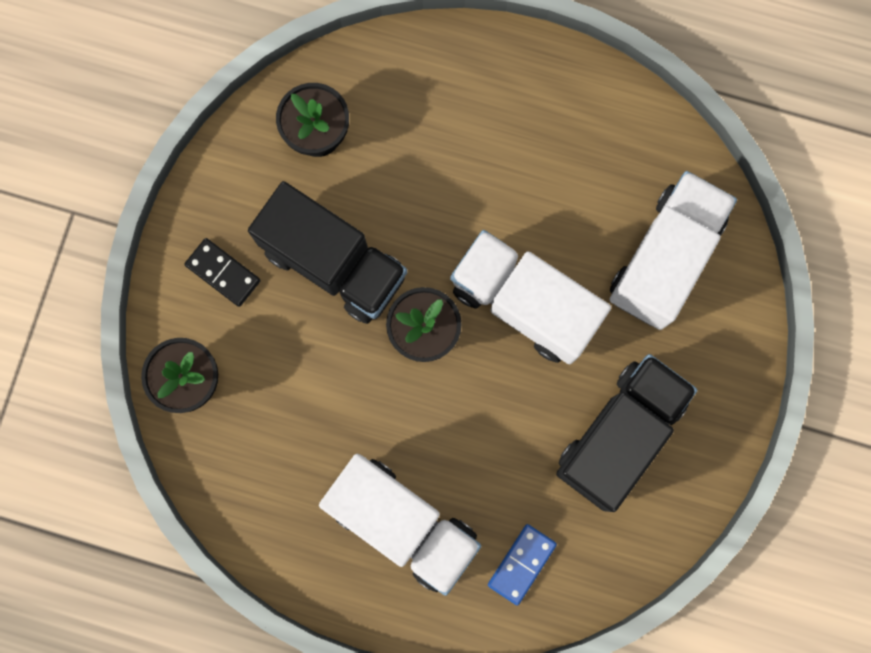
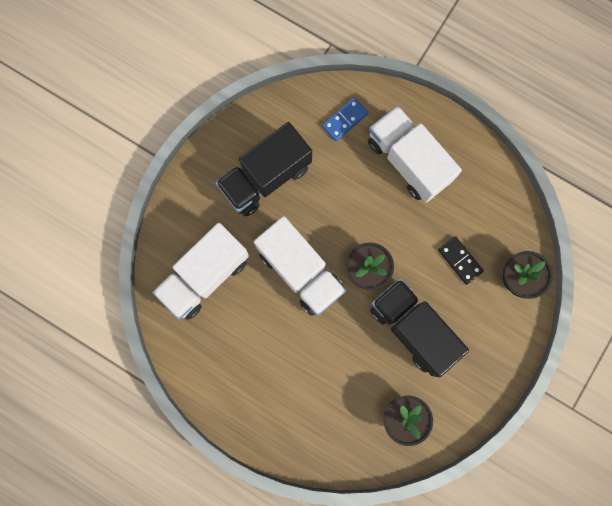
camera: 165 degrees left, 0 degrees up
black domino [184,238,261,307] -> black domino moved to [438,236,484,285]

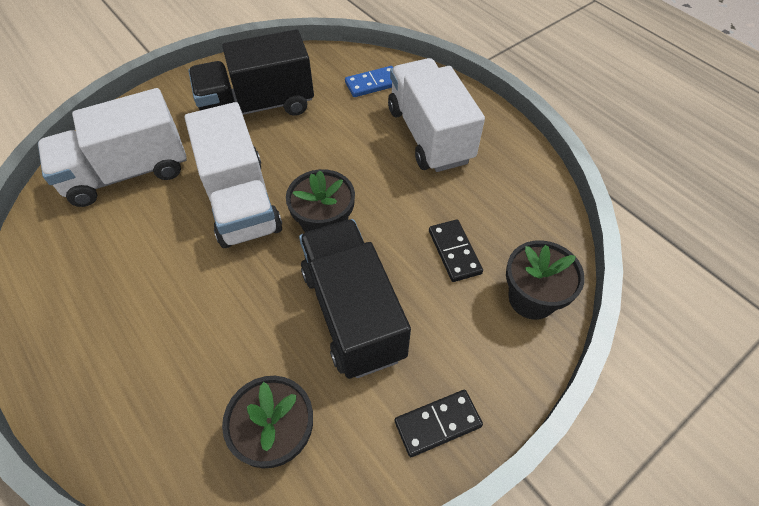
camera: 20 degrees right, 25 degrees down
none -> black domino [395,390,483,457]

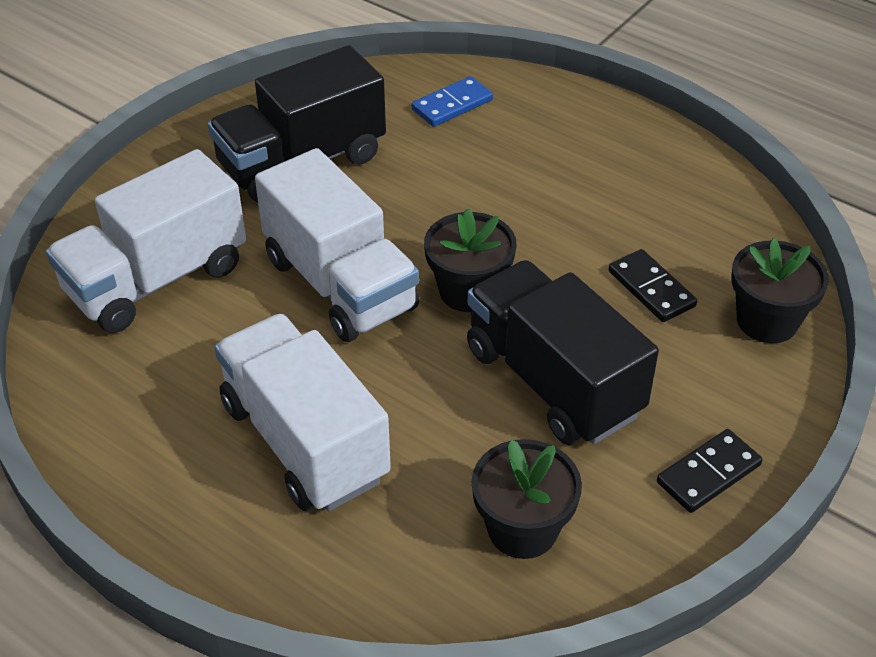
camera: 15 degrees left, 10 degrees down
white truck [388,58,485,172] -> white truck moved to [215,314,391,511]

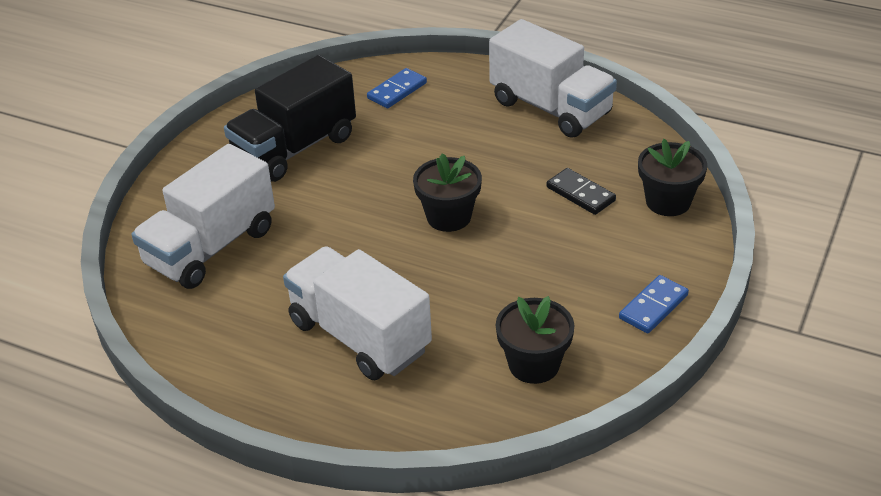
camera: 10 degrees left, 5 degrees down
white truck [255,148,420,342] -> white truck moved to [489,19,617,138]
black truck [467,260,659,445] -> none
black domino [657,429,762,513] -> blue domino [619,275,689,334]

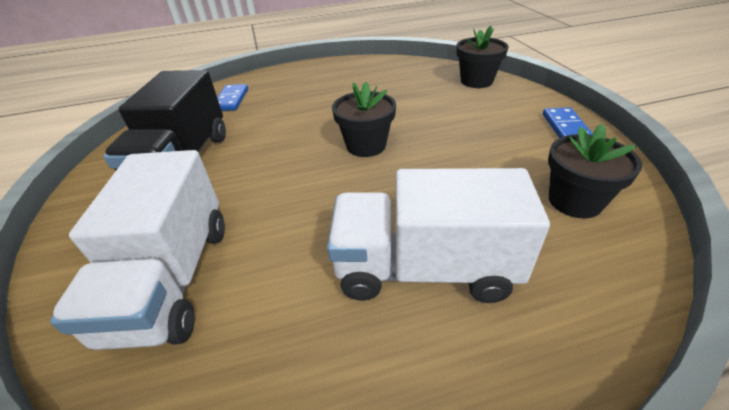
camera: 40 degrees left, 0 degrees up
white truck [489,19,617,138] -> none
black domino [547,168,616,215] -> none

